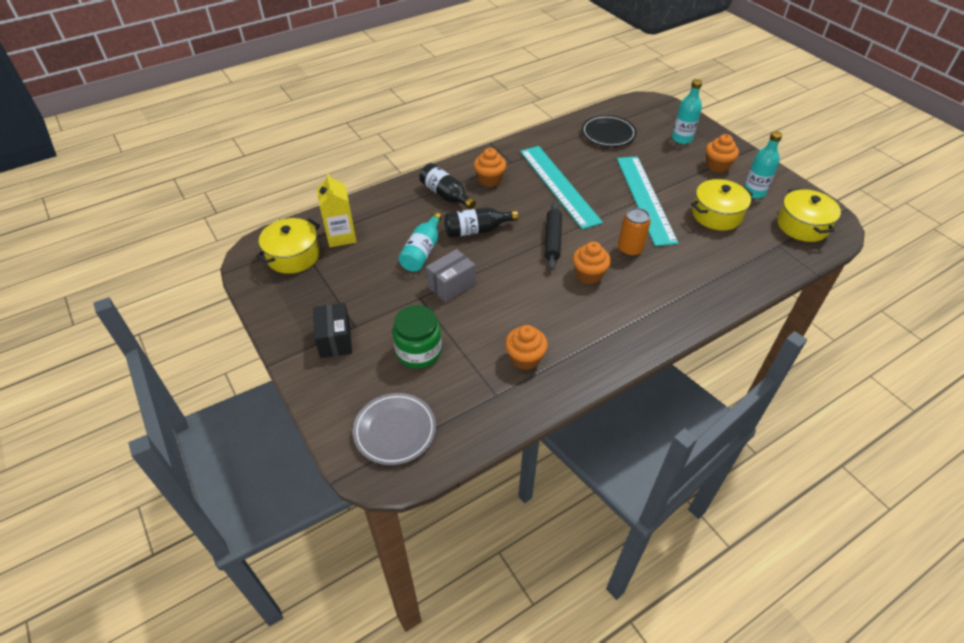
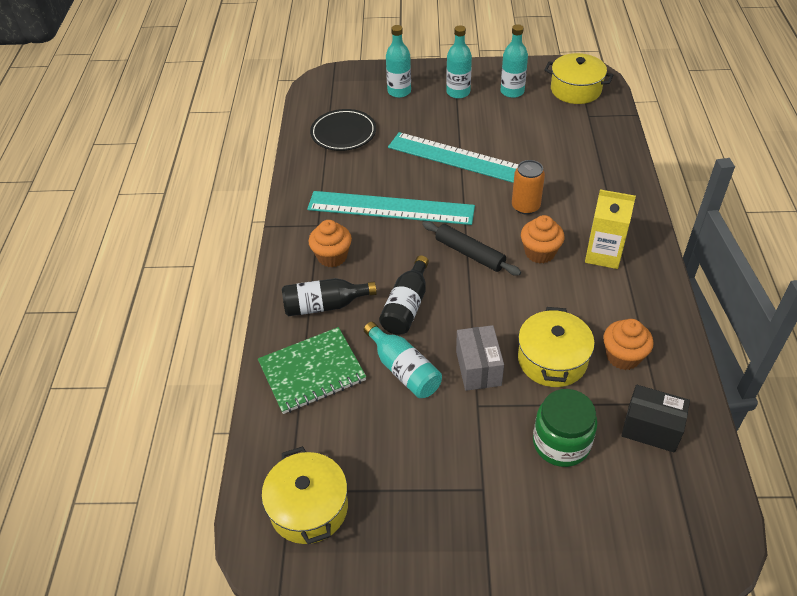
camera: 55 degrees left, 0 degrees up
black box [313,303,352,358] -> black box moved to [621,385,690,453]
yellow carton [317,173,357,247] -> yellow carton moved to [585,189,636,269]
grey plate [353,393,436,465] -> none
yellow pot [691,179,753,231] -> yellow pot moved to [518,307,595,387]
orange cupcake [706,134,739,173] -> turquoise bottle [446,25,472,99]
none -> green notebook [258,327,366,414]

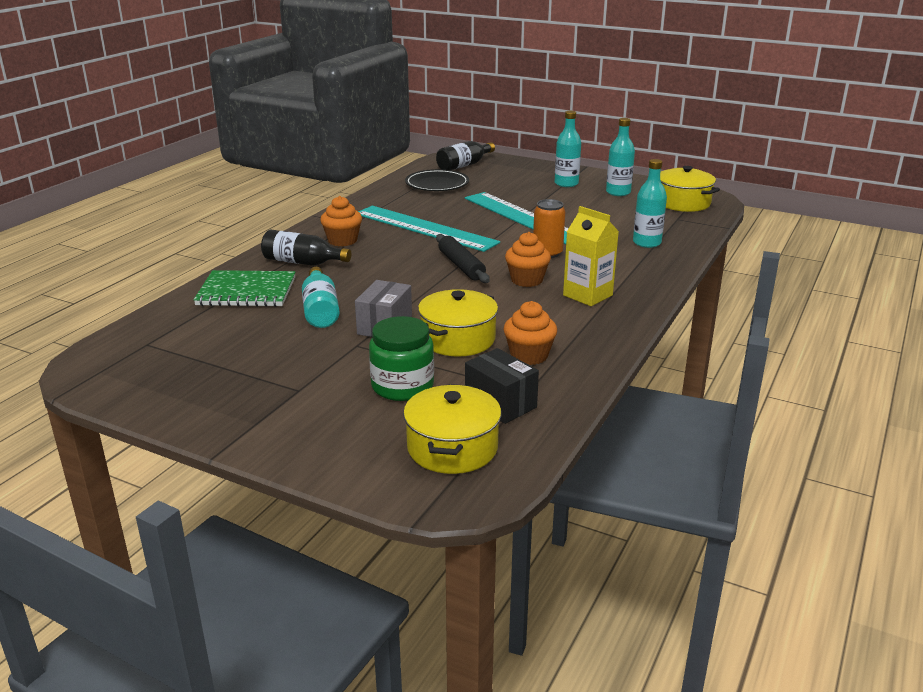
camera: 25 degrees right, 20 degrees down
yellow pot [262,446,348,544] -> yellow pot moved to [403,384,501,474]
black bottle [379,255,429,335] -> black bottle moved to [436,141,495,170]
turquoise bottle [386,25,411,98] -> turquoise bottle moved to [633,159,667,248]

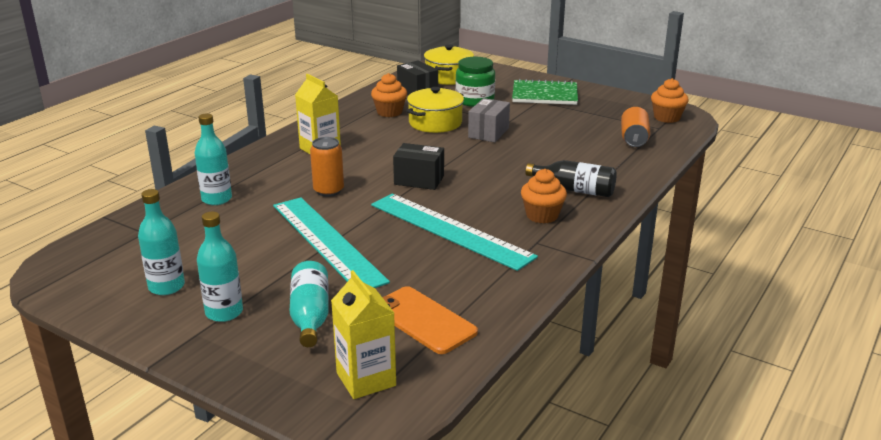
camera: 175 degrees left, 0 degrees up
green notebook [193,270,295,307] -> green notebook moved to [512,79,578,105]
turquoise bottle [302,267,340,328] -> turquoise bottle moved to [290,261,329,347]
black plate [405,169,469,191] -> orange phone [382,286,478,354]
black bottle [436,141,495,170] -> yellow carton [331,270,396,399]
black rolling pin [436,234,490,283] -> black box [393,143,444,190]
orange cupcake [505,232,551,287] -> orange cupcake moved to [651,78,688,123]
yellow pot [660,166,720,212] -> none
none -> orange can [621,107,651,147]

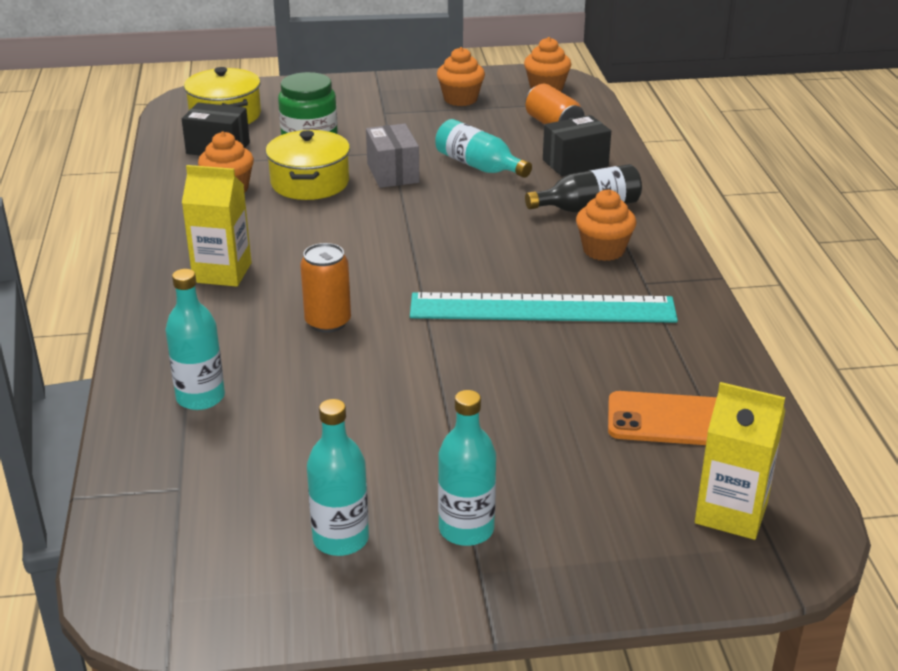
camera: 40 degrees left, 5 degrees up
turquoise ruler [273,197,390,288] -> none
turquoise bottle [290,261,329,347] -> turquoise bottle moved to [435,119,532,178]
black box [393,143,444,190] -> black box moved to [543,115,611,176]
green notebook [512,79,578,105] -> none
none -> orange cupcake [437,47,485,106]

